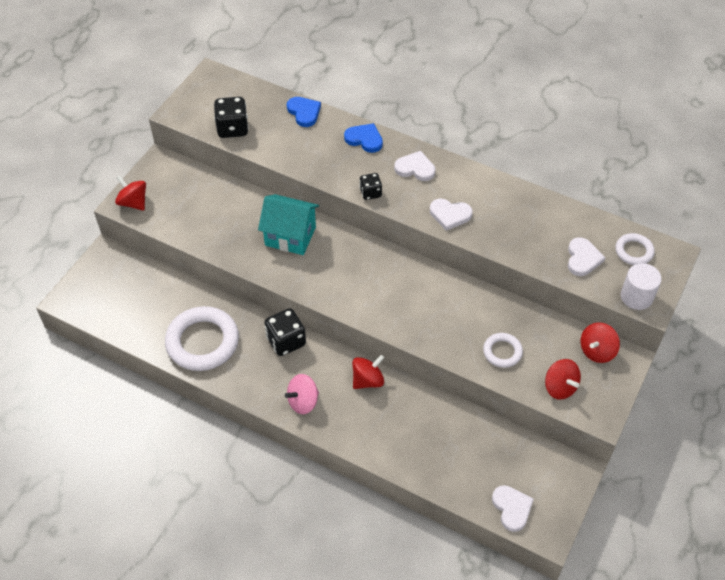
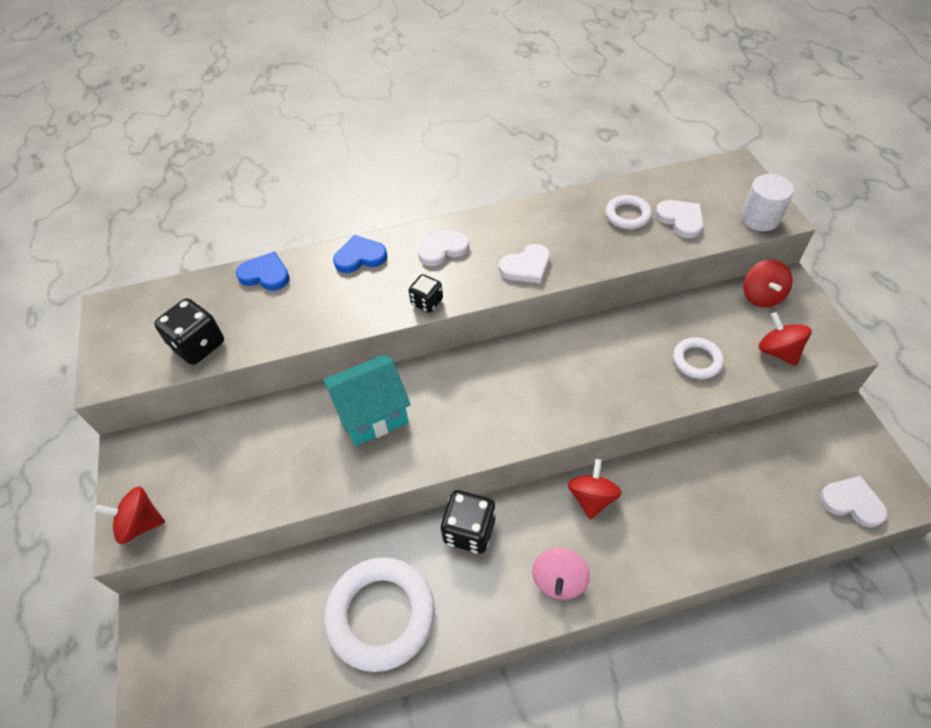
camera: 40 degrees left, 0 degrees up
red spinning top [545,359,581,400] -> red spinning top turned 135 degrees counterclockwise [759,312,812,366]
white ring [615,233,655,265] -> white ring moved to [605,195,652,229]

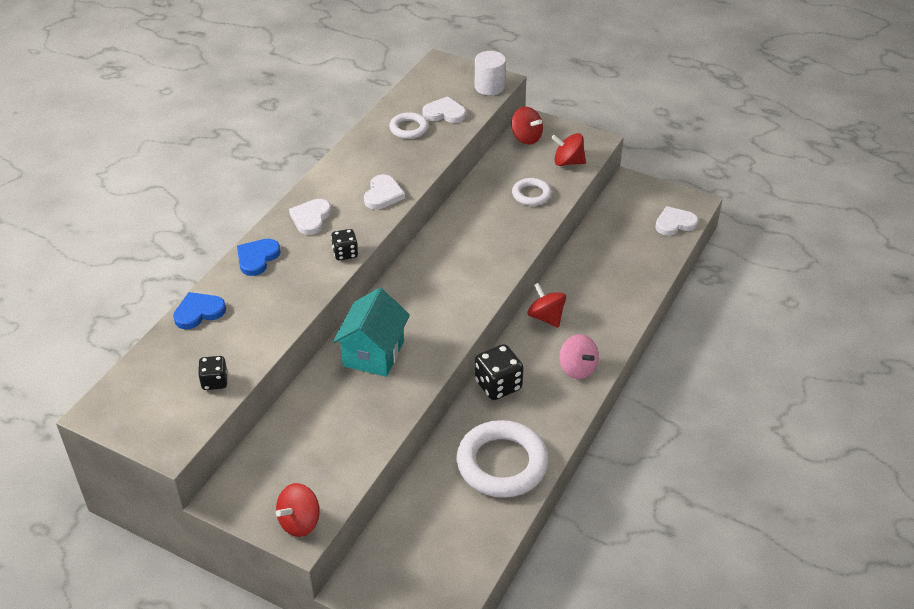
camera: 50 degrees left, 10 degrees down
black dice [154,298,224,365] -> black dice [198,356,227,390], size x0.61

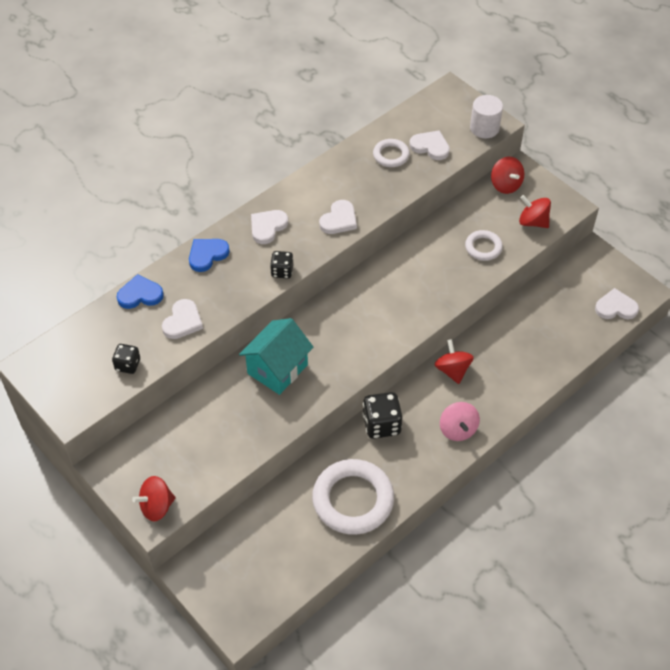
camera: 20 degrees right, 10 degrees up
none -> white heart [162,299,203,339]

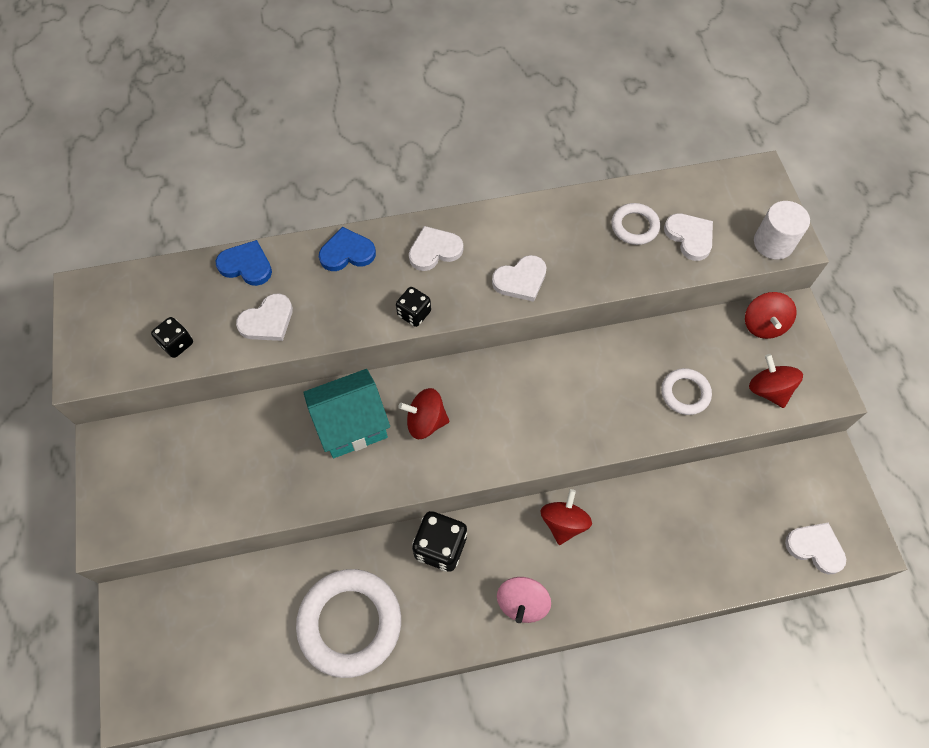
camera: 30 degrees right, 10 degrees up
red spinning top [132,476,176,522] -> red spinning top moved to [399,388,450,439]

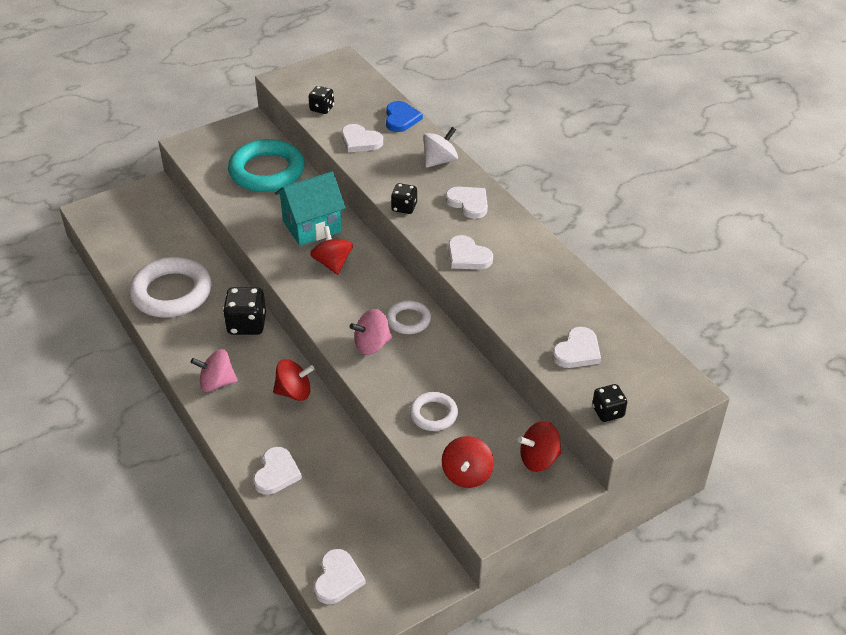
camera: 70 degrees right, 20 degrees down
turquoise house [303,369,390,458] -> turquoise house turned 75 degrees counterclockwise [275,172,346,246]
blue heart [319,227,376,271] -> white spinning top [423,127,458,168]
white ring [611,203,660,245] -> white ring moved to [386,300,431,334]
red spinning top [749,354,803,408] -> red spinning top turned 150 degrees clockwise [442,436,494,488]
white cylinder [754,201,810,259] -> black dice [592,384,627,422]
none -> turquoise ring [228,139,305,192]
none -> white heart [253,447,302,495]
none -> pink spinning top [350,309,392,355]

